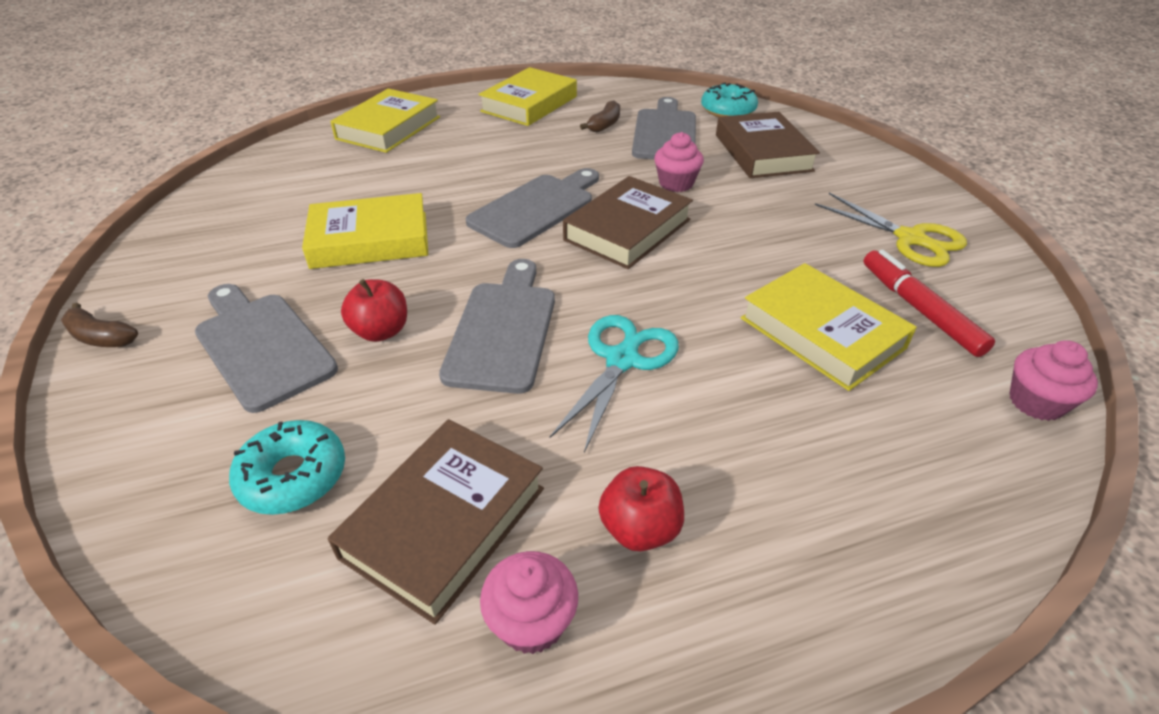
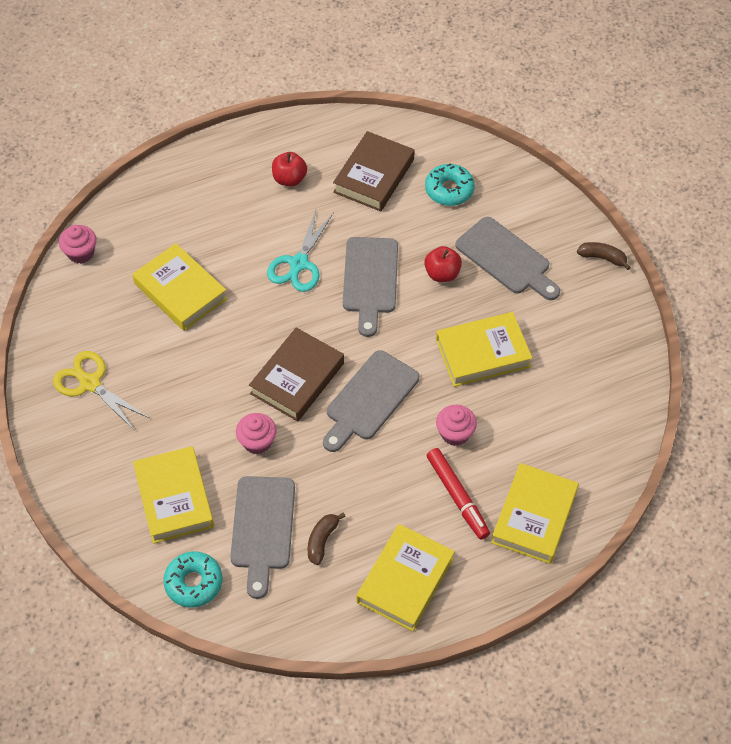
camera: 175 degrees right, 15 degrees up
pink cupcake [480,551,578,654] -> pink cupcake moved to [436,405,477,446]
brown book [716,112,820,178] -> yellow book [133,446,214,544]
red marker [863,250,995,357] -> red marker moved to [427,448,490,540]

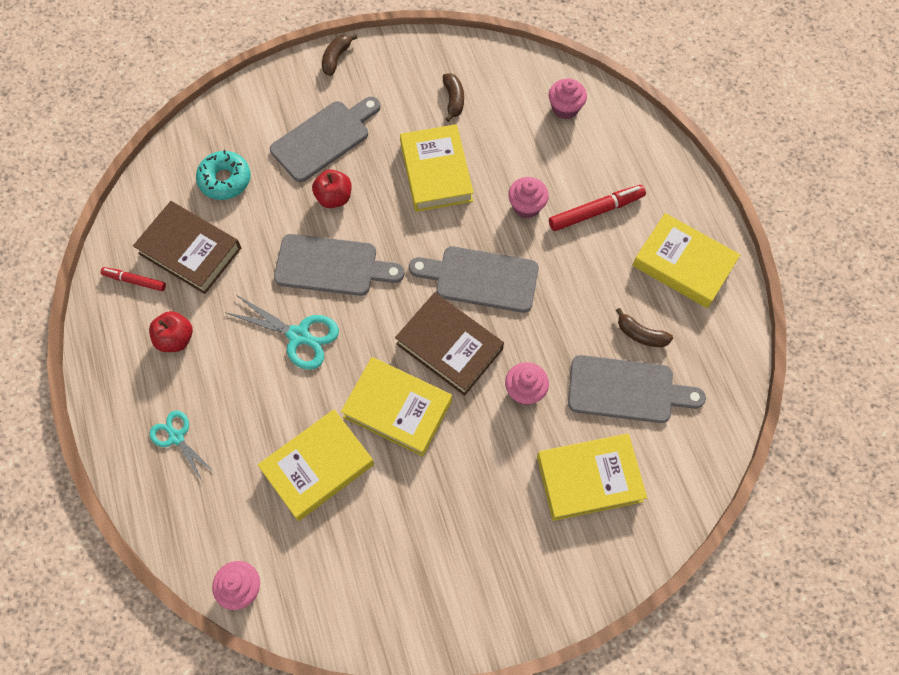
camera: 85 degrees left, 10 degrees up
yellow scissors [53,351,149,431] -> none
turquoise donut [163,552,223,607] -> none
grey cutting board [323,350,419,452] -> grey cutting board turned 150 degrees clockwise [409,246,539,313]
yellow book [491,463,579,564] -> yellow book moved to [341,357,452,456]
none -> red marker [101,267,166,291]
none -> turquoise scissors [149,411,214,481]
none -> brown banana [443,73,464,122]
none -> pink cupcake [549,78,587,119]

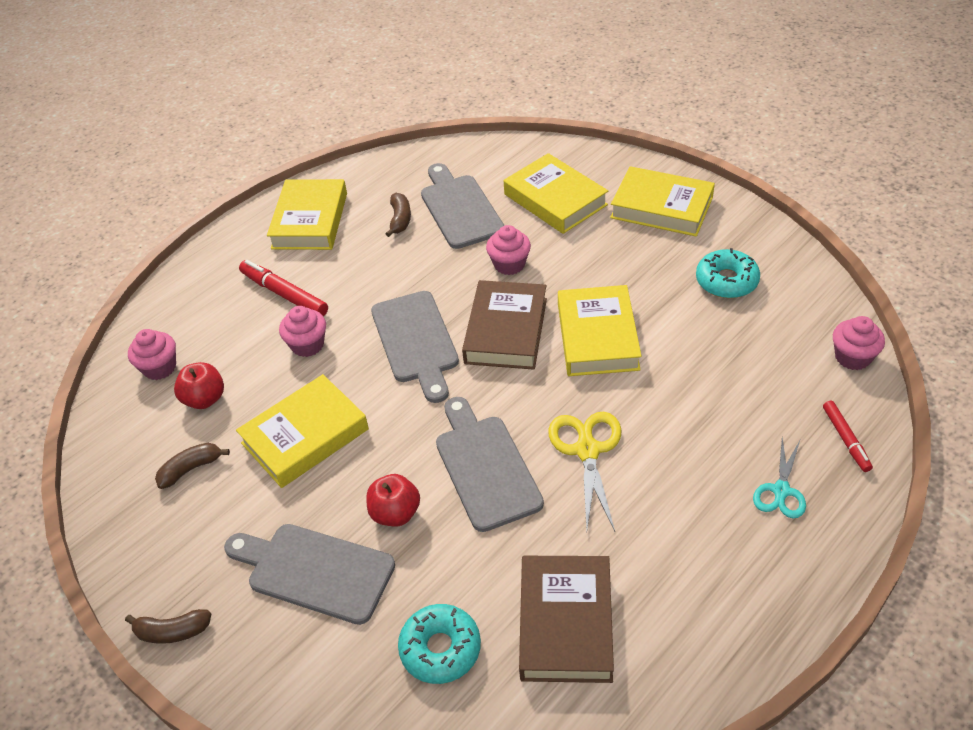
camera: 115 degrees left, 20 degrees down
red marker [101,267,166,291] -> red marker moved to [823,401,873,472]
red apple [149,311,193,352] -> red apple moved to [174,362,224,409]
turquoise scissors [227,295,339,370] -> yellow scissors [548,412,622,531]
yellow book [258,409,374,521] -> yellow book moved to [610,166,715,237]
none -> turquoise donut [696,248,760,298]

